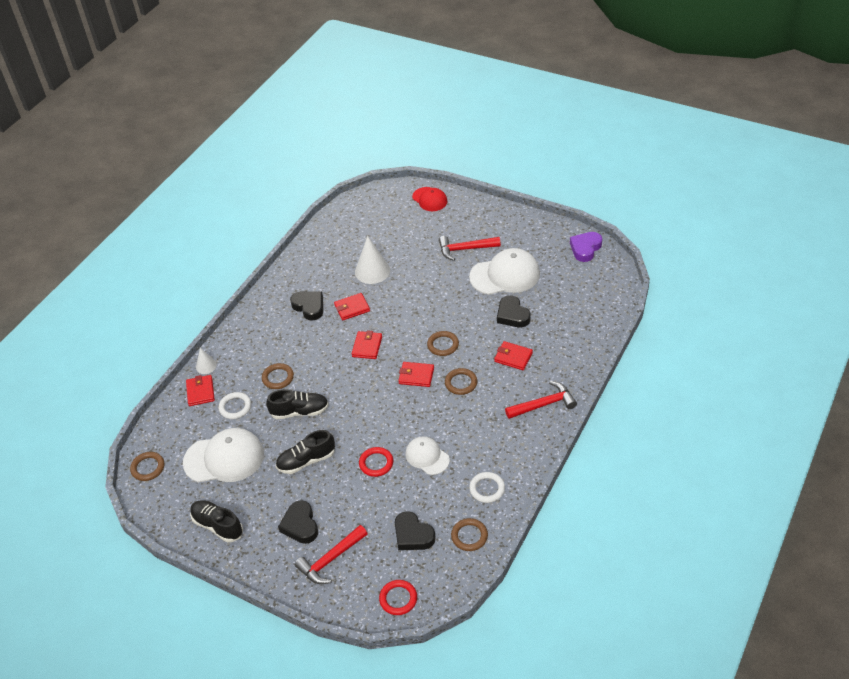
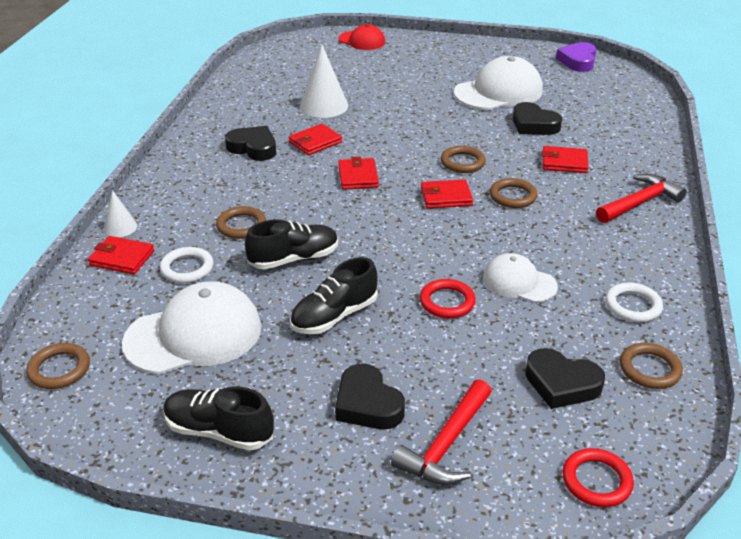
camera: 20 degrees left, 10 degrees down
red wallet [186,375,215,406] -> red wallet turned 45 degrees counterclockwise [88,236,154,274]
red hammer [439,236,501,261] -> none

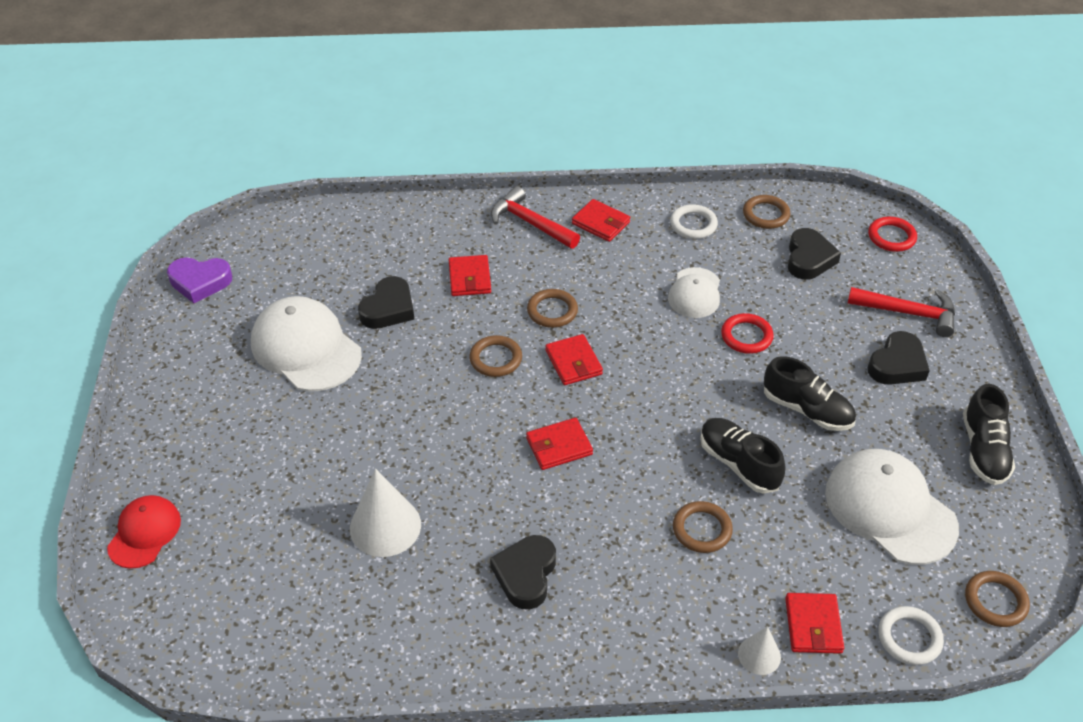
camera: 105 degrees left, 10 degrees up
white ring [160,247,214,283] -> white ring moved to [878,606,944,665]
red wallet [288,124,342,155] -> red wallet moved to [572,199,630,242]

